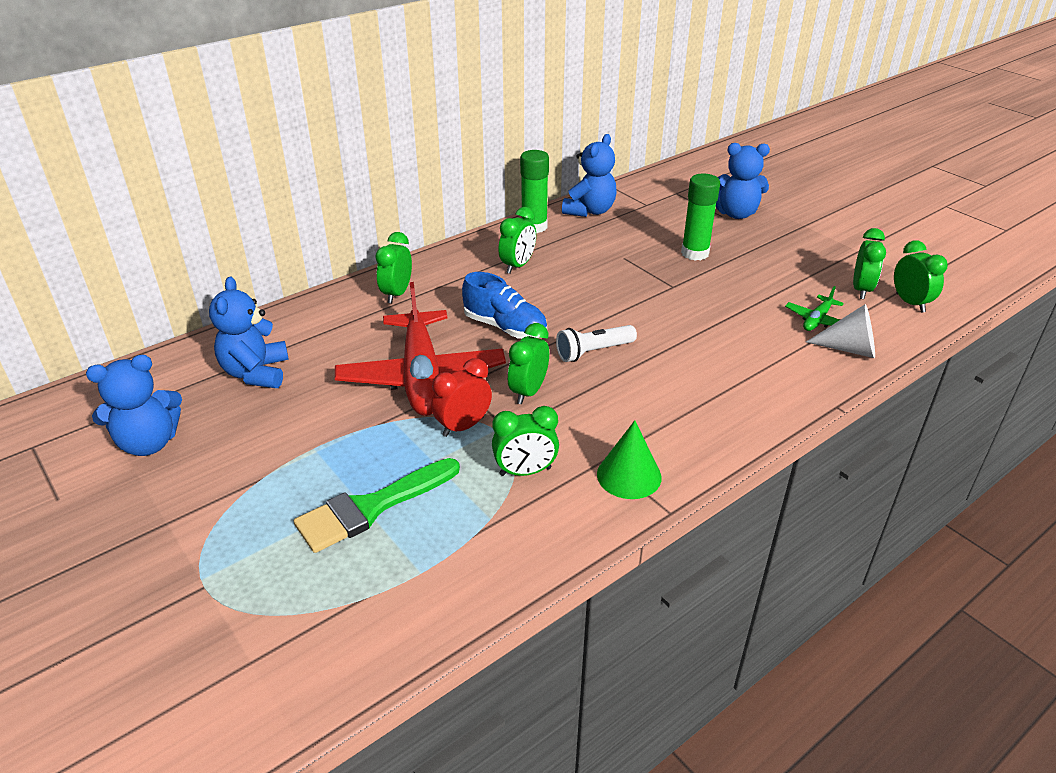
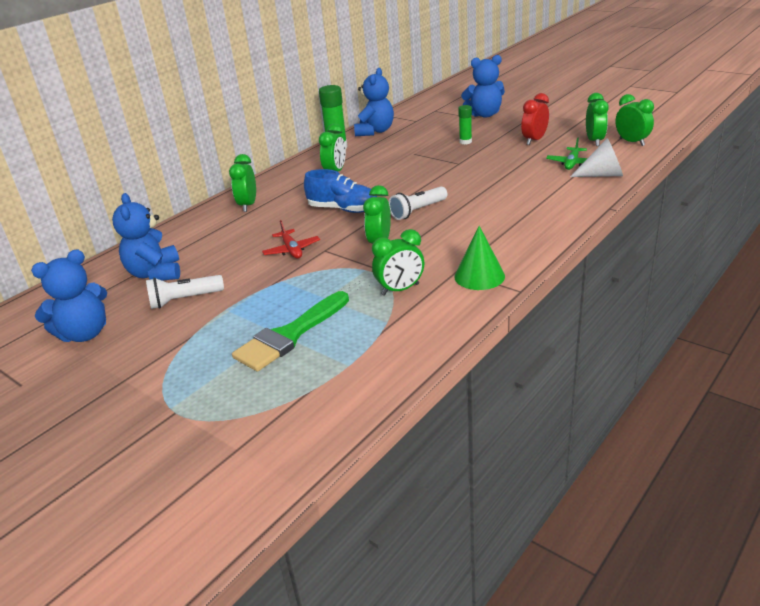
camera: 10 degrees left, 5 degrees down
red plane [335,282,506,416] -> red plane [262,220,320,259], size x0.43
red clock [431,358,492,437] -> red clock moved to [521,93,549,145]
green glue stick [681,174,720,261] -> green glue stick [458,105,472,145], size x0.58
none -> white flashlight [146,275,224,309]

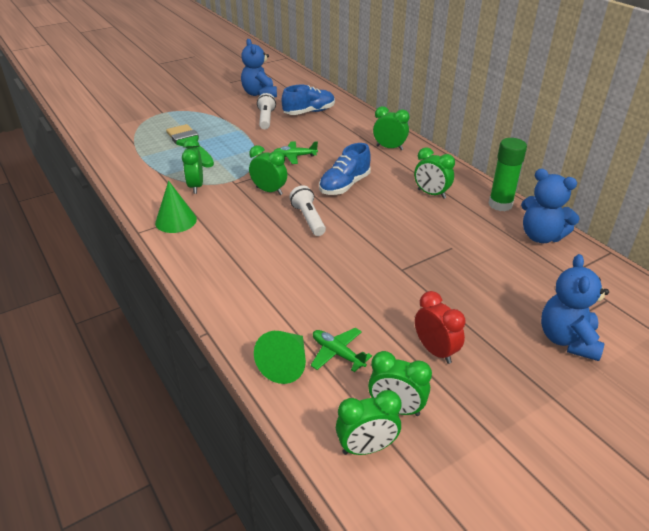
camera: 105 degrees right, 5 degrees up
blue teddy bear [112,193,180,281] -> blue shoe [282,85,335,115]
red plane [262,220,320,259] -> green plane [274,141,318,164]
green glue stick [458,105,472,145] -> none
white cone [570,138,623,177] -> green cone [254,331,306,384]

